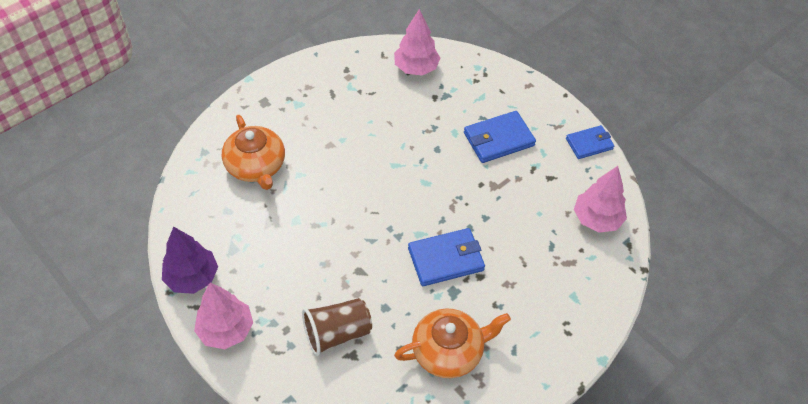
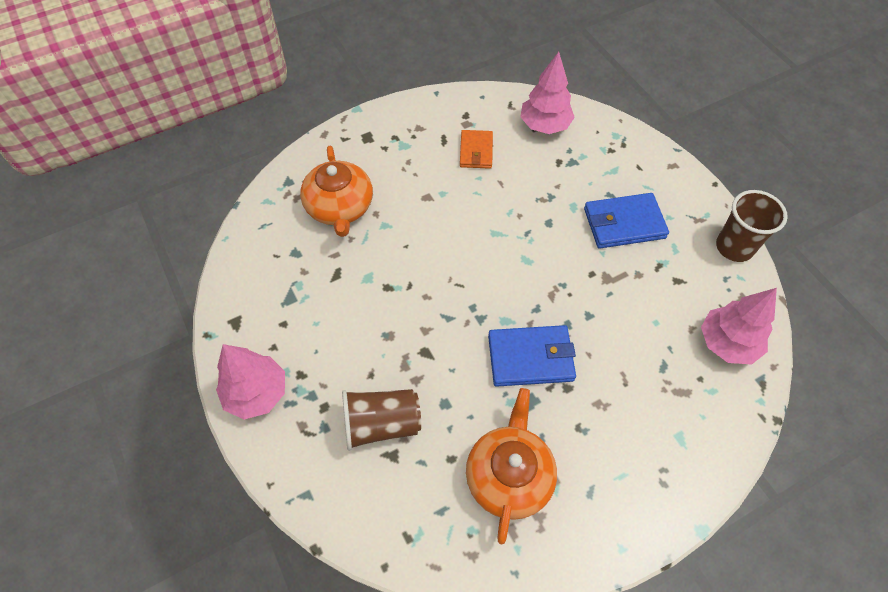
camera: 15 degrees right, 5 degrees up
purple tree [162,226,218,294] -> none
orange teapot [394,308,511,378] -> orange teapot turned 75 degrees counterclockwise [466,388,557,545]
blue wallet [566,125,614,159] -> brown cup [716,190,788,262]
none -> orange wallet [460,130,493,169]

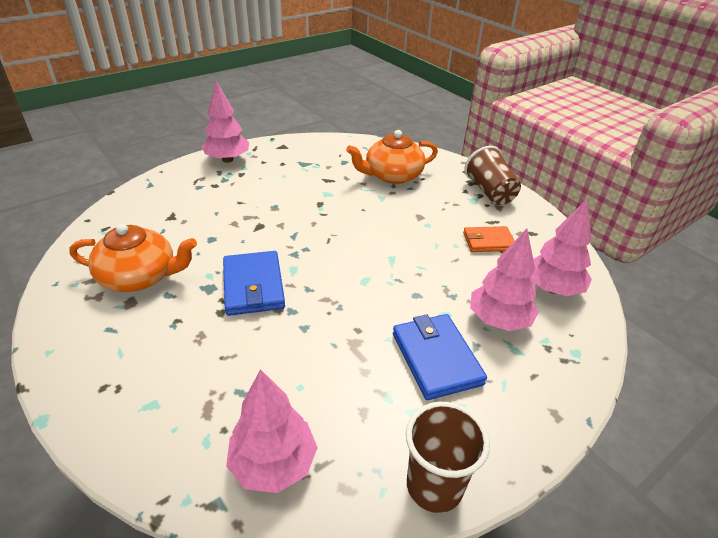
camera: 80 degrees right, 20 degrees down
brown cup [342,389,421,451] -> brown cup moved to [464,146,521,205]
none -> pink tree [470,229,539,331]

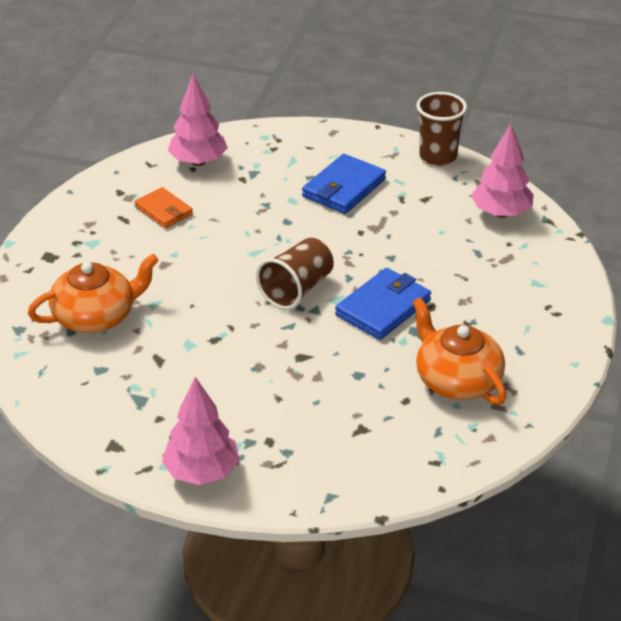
camera: 125 degrees left, 0 degrees up
orange teapot [346,130,438,184] -> orange teapot turned 60 degrees counterclockwise [28,254,159,333]
brown cup [464,146,521,205] -> brown cup moved to [256,238,334,310]
pink tree [470,229,539,331] -> none

